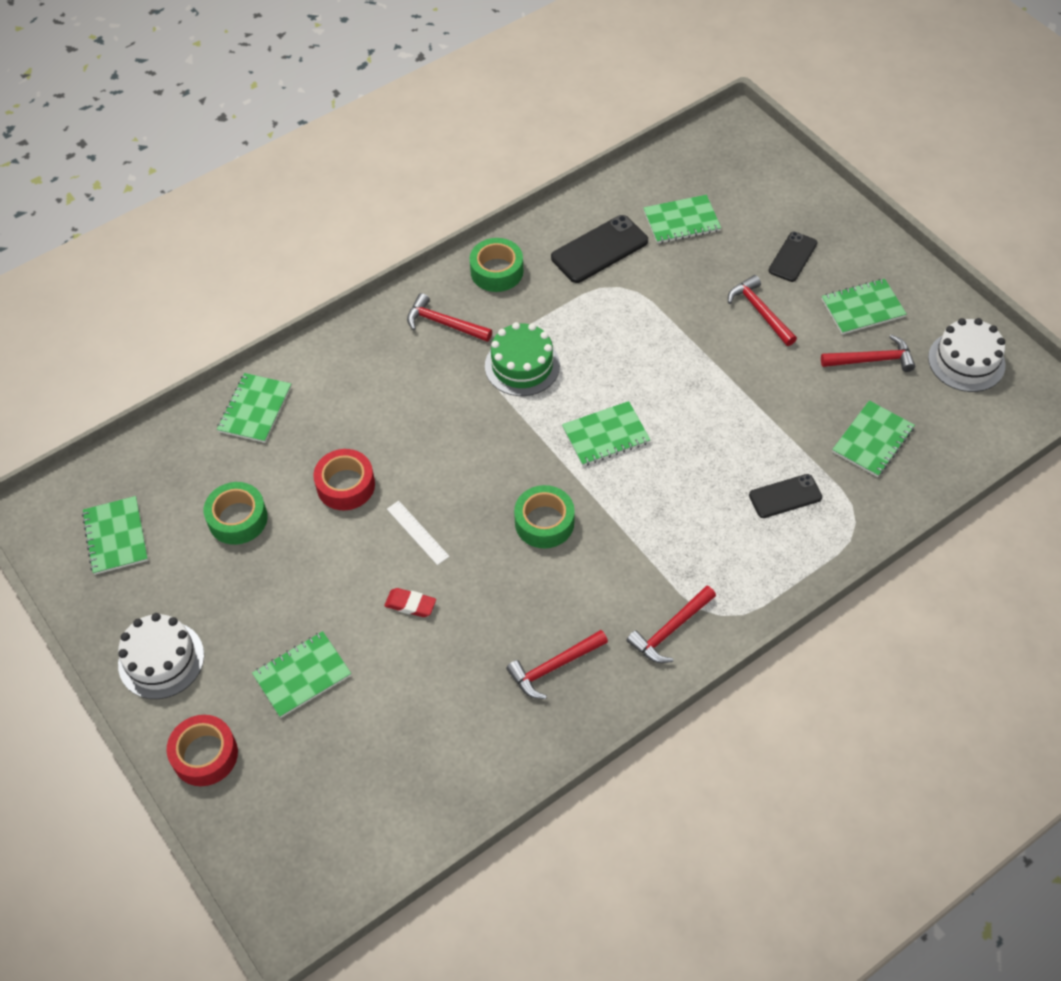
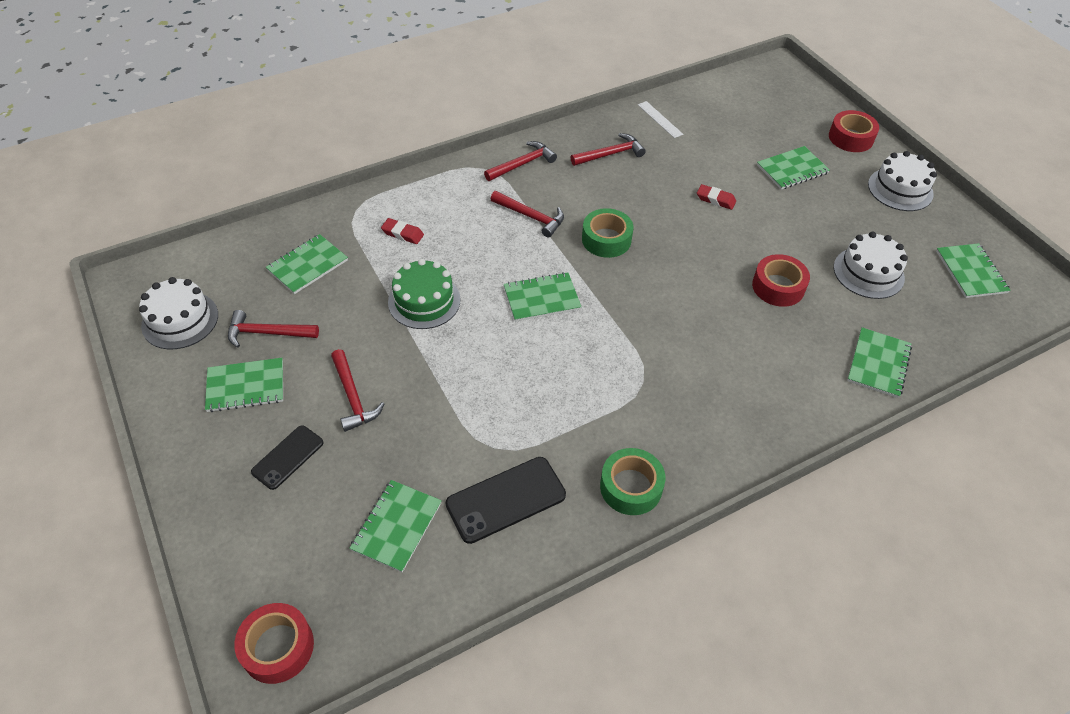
camera: 175 degrees left, 5 degrees down
green tape [204,482,268,545] -> white cake [834,232,908,299]
white ruler [387,501,450,565] -> white ruler moved to [638,101,683,138]
red hammer [407,293,492,342] -> red hammer moved to [491,191,564,238]
green cake [485,322,560,396] -> green cake moved to [388,259,460,329]
green notebook [643,195,721,244] -> green notebook turned 60 degrees counterclockwise [349,480,442,573]
black phone [749,474,822,518] -> red eraser [381,218,424,244]
none -> red tape [234,603,314,684]

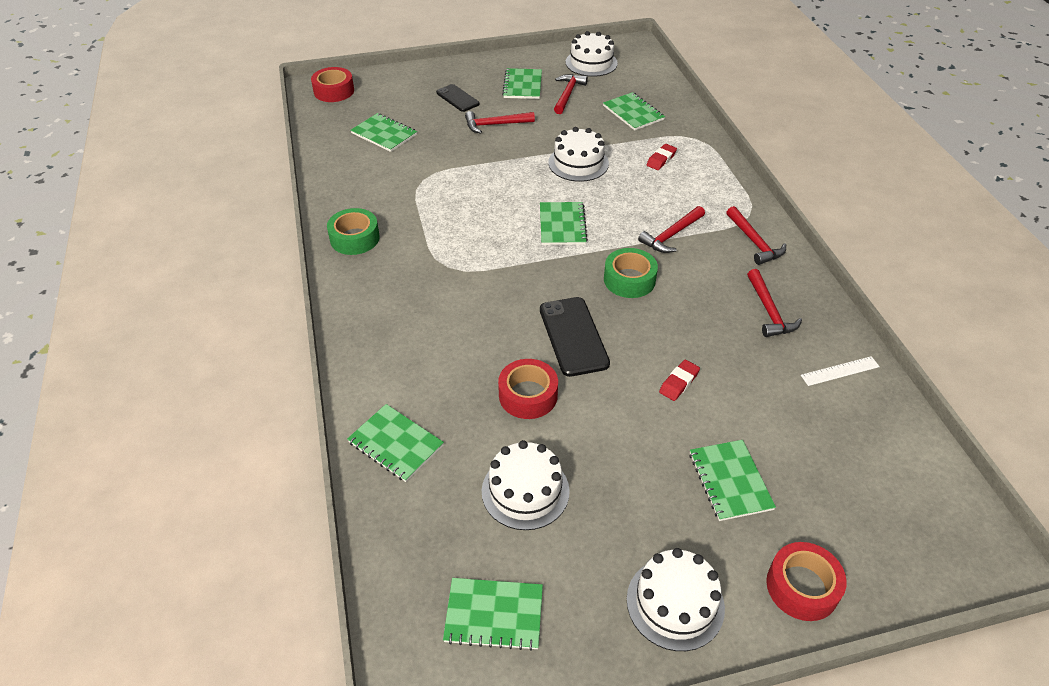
camera: 105 degrees right, 5 degrees down
green cake [388,259,460,329] -> white cake [548,127,609,182]
black phone [445,457,566,544] -> black phone moved to [540,297,610,377]

